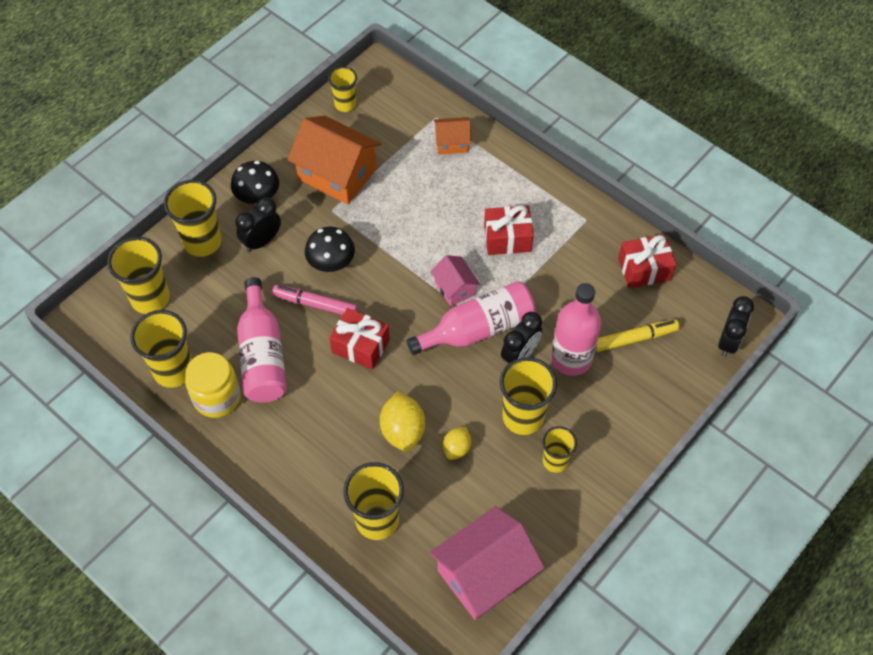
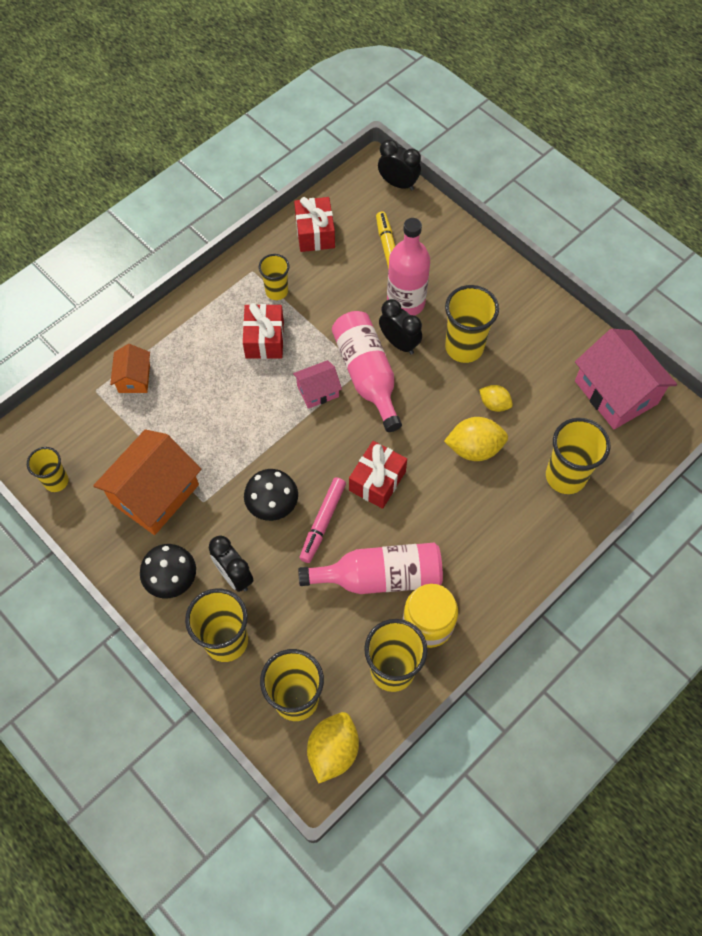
camera: 85 degrees left, 5 degrees up
yellow cup [542,426,577,473] -> yellow cup moved to [259,254,289,300]
none -> yellow lemon [307,712,359,783]

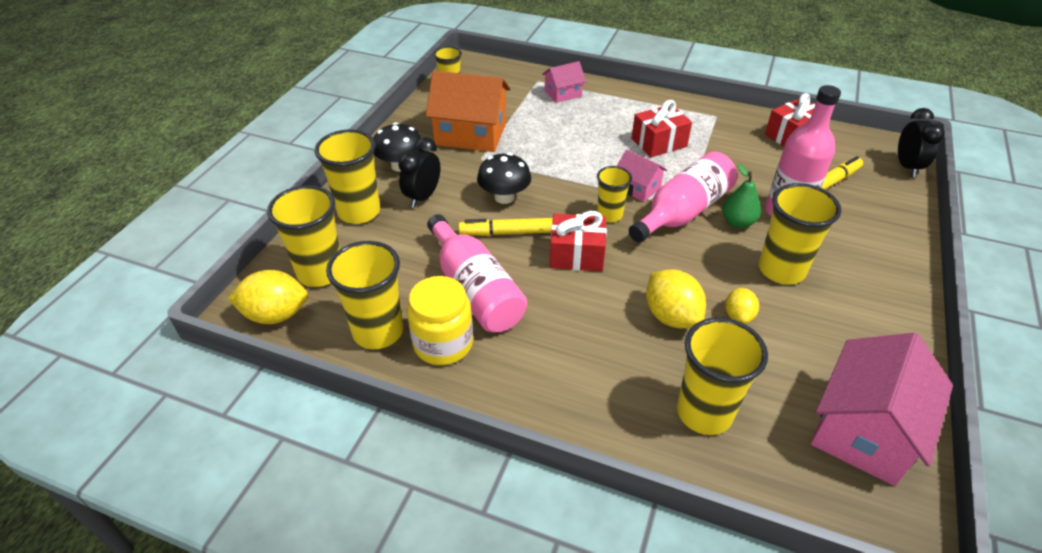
camera: 65 degrees right, 20 degrees down
orange house [110,344,150,393] -> pink house [542,61,586,103]
yellow cup [259,254,289,300] -> yellow cup moved to [597,166,632,222]
pink marker [300,477,346,563] -> yellow marker [459,218,553,236]
black clock [379,299,422,354] -> green pear [723,163,761,228]

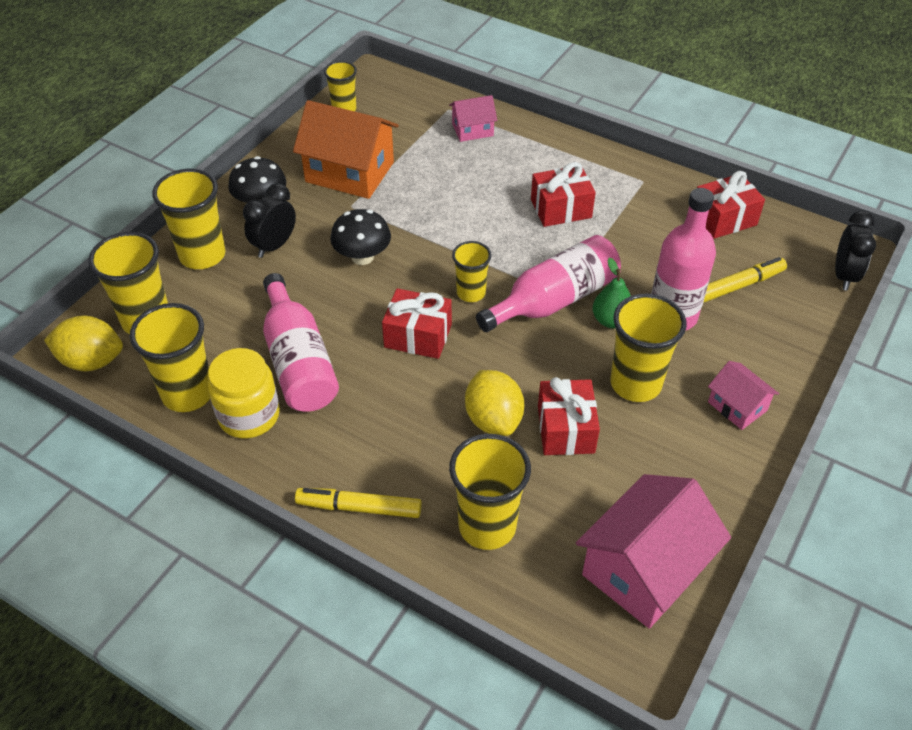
camera: 10 degrees right, 5 degrees up
yellow marker [459,218,553,236] -> yellow marker moved to [295,488,422,518]
pink house [617,149,667,202] -> pink house moved to [708,361,779,430]
yellow lemon [725,288,759,324] -> red gift [538,377,600,455]

